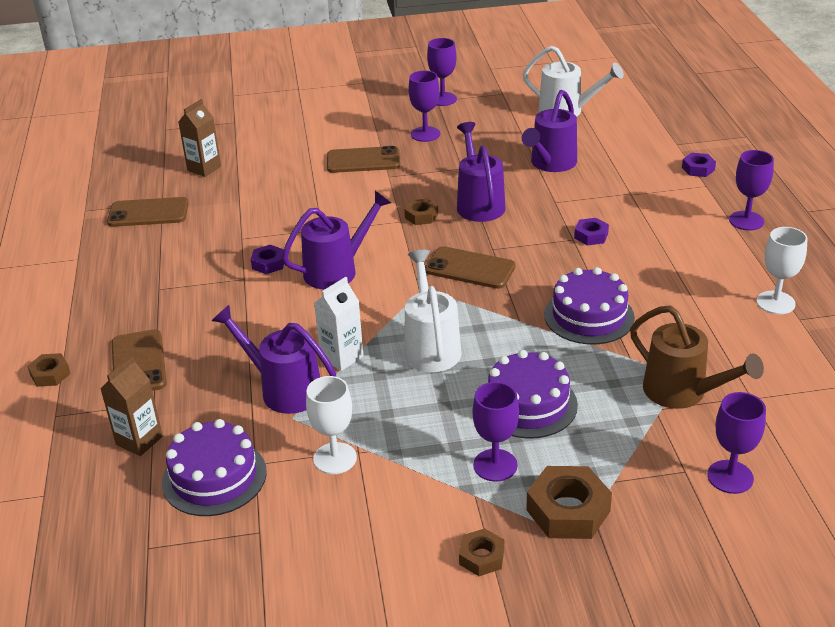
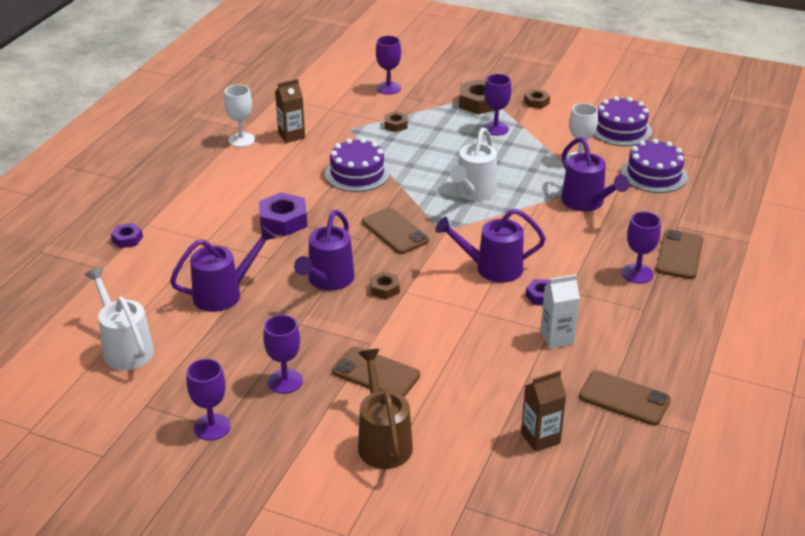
camera: 150 degrees left, 0 degrees up
brown nut [27,353,71,387] -> brown nut moved to [384,111,408,132]
brown carton [100,356,163,456] -> brown carton moved to [275,79,305,143]
white carton [314,277,363,371] -> white carton moved to [540,275,580,348]
purple cake [488,350,578,439] -> purple cake moved to [593,96,652,146]
purple nut [574,218,609,245] -> purple nut [259,192,307,236], size x1.77
brown watering can [630,306,764,409] -> brown watering can moved to [358,349,413,469]
purple goblet [729,150,774,230] -> purple goblet moved to [622,212,661,284]

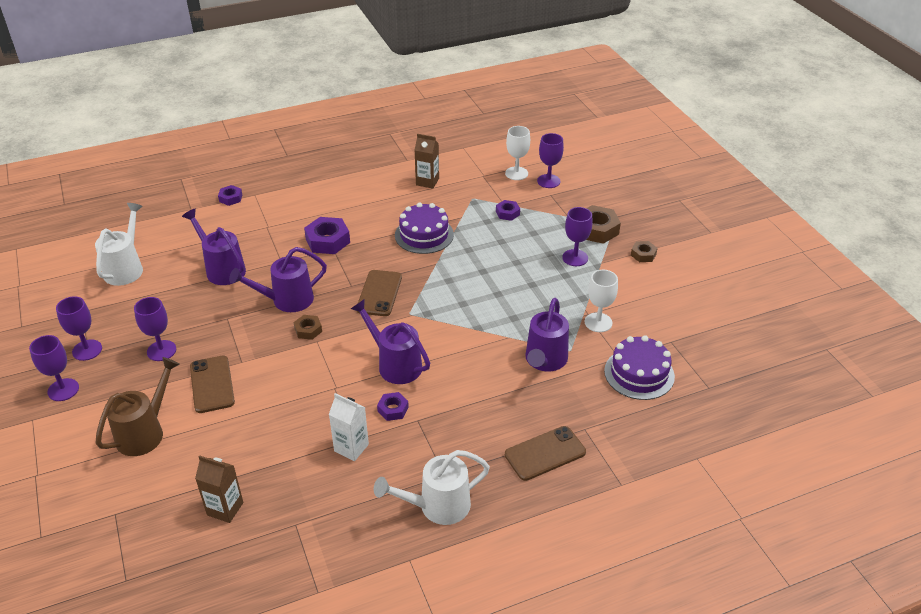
camera: 45 degrees right, 5 degrees up
purple watering can [170,226,276,312] -> purple watering can turned 150 degrees counterclockwise [182,209,246,285]
white goblet [224,85,255,147] -> white goblet moved to [505,126,530,180]
brown nut [384,111,408,132] -> purple nut [496,200,520,221]
white watering can [450,127,497,201] -> white watering can moved to [374,450,490,525]
brown phone [579,370,671,426] -> none
purple cake [593,96,652,146] -> none
purple goblet [622,212,661,284] -> purple goblet moved to [29,335,79,401]

